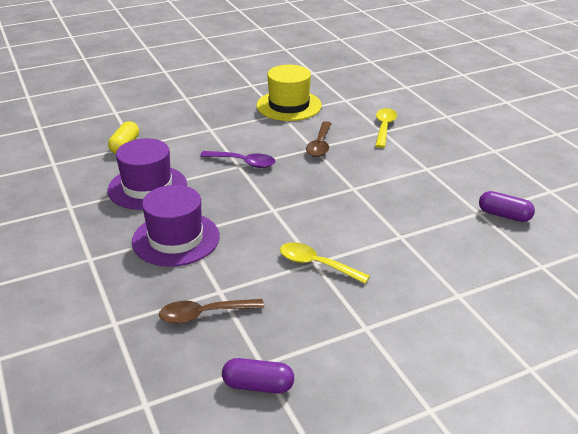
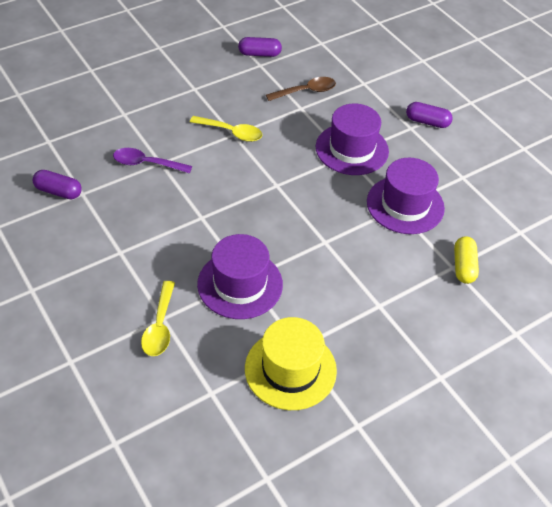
camera: 170 degrees right, 15 degrees up
purple spoon [200,151,275,168] -> purple spoon moved to [113,148,192,173]
brown spoon [306,121,332,157] -> purple hat [197,234,283,319]
none -> purple capsule [406,102,453,128]

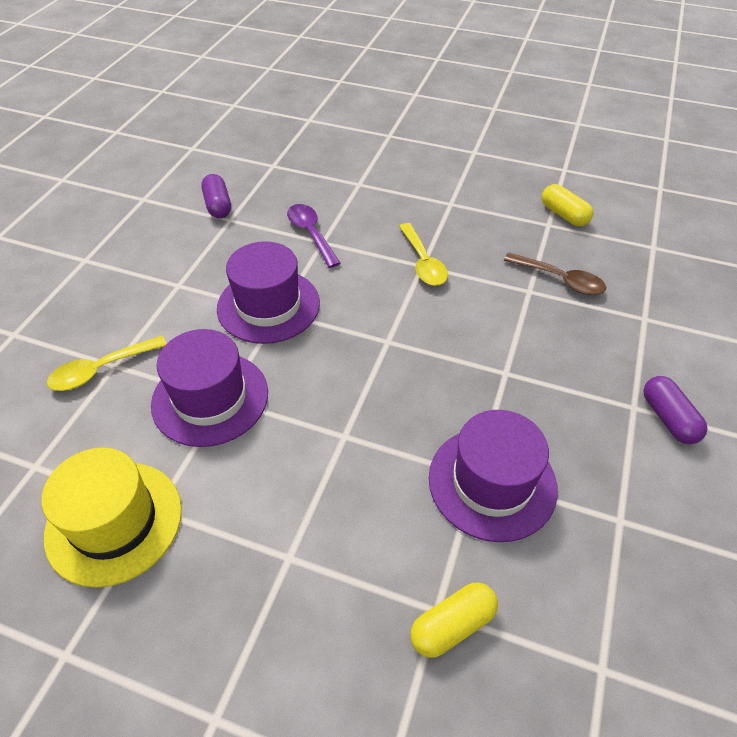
camera: 55 degrees right, 0 degrees up
purple capsule [238,37,282,57] -> yellow capsule [542,184,594,226]
purple hat [316,103,389,175] -> purple hat moved to [217,241,320,344]

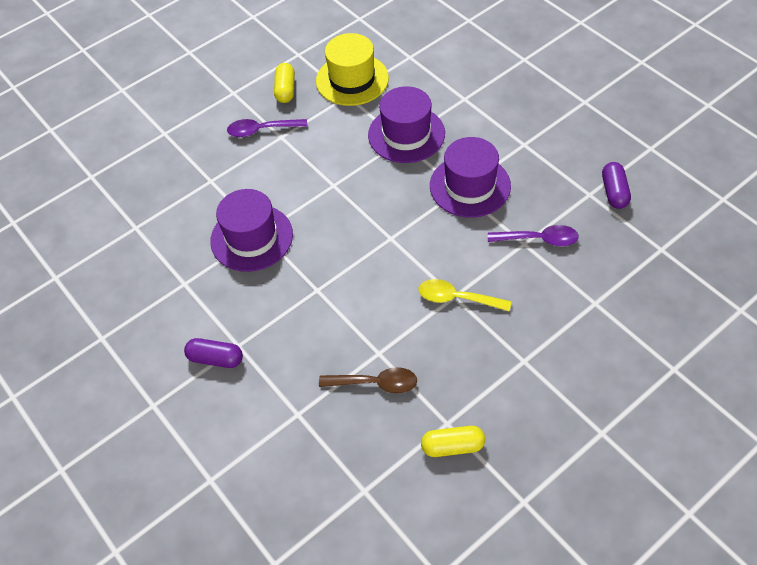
camera: 125 degrees right, 5 degrees up
yellow spoon [47,336,167,391] -> none
purple capsule [201,174,231,219] -> purple capsule turned 75 degrees clockwise [602,162,631,209]
yellow capsule [410,583,498,658] -> yellow capsule moved to [274,63,295,103]
brown spoon [504,253,606,295] -> brown spoon turned 150 degrees counterclockwise [319,367,417,394]
none -> purple spoon [227,119,307,137]

